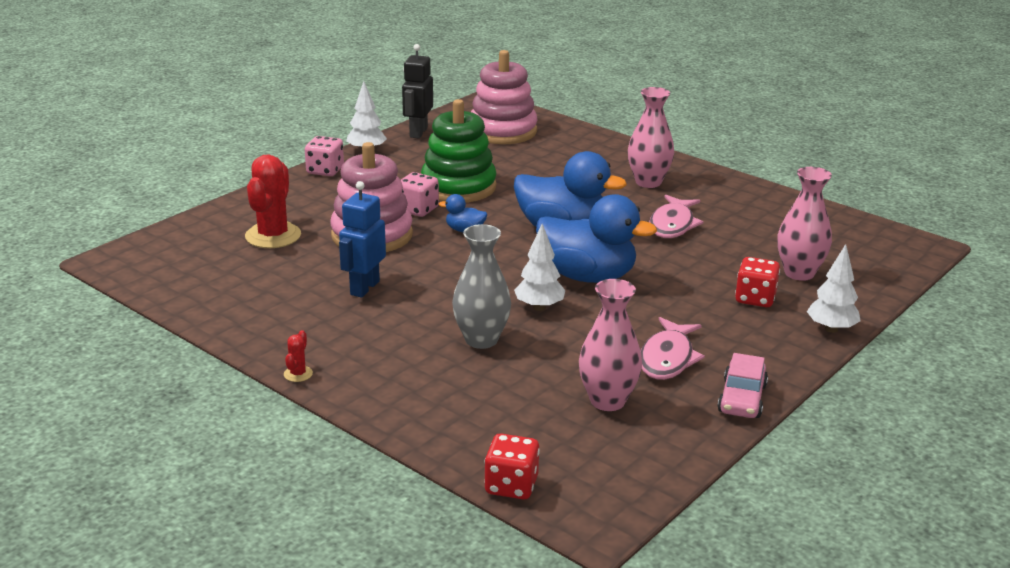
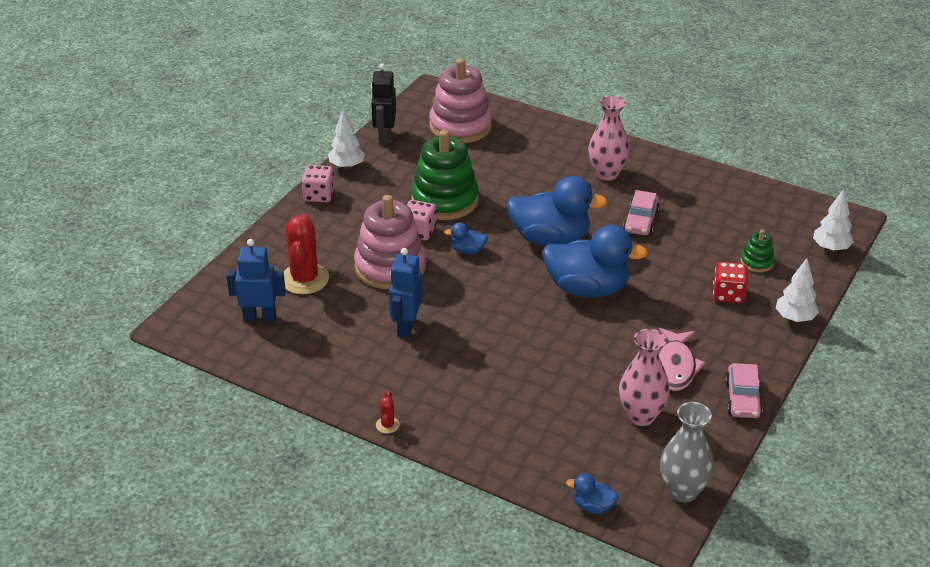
camera: 10 degrees left, 10 degrees up
grey vase [452,224,511,349] -> grey vase moved to [660,402,714,502]
red dice [484,433,540,499] -> blue duck [566,474,619,514]
white tree [514,224,566,311] -> white tree moved to [813,189,854,252]
pink fish [649,195,704,238] -> pink car [623,190,660,235]
pink vase [778,167,832,281] -> green stacking toy [740,229,775,273]
none -> blue robot [226,239,286,322]

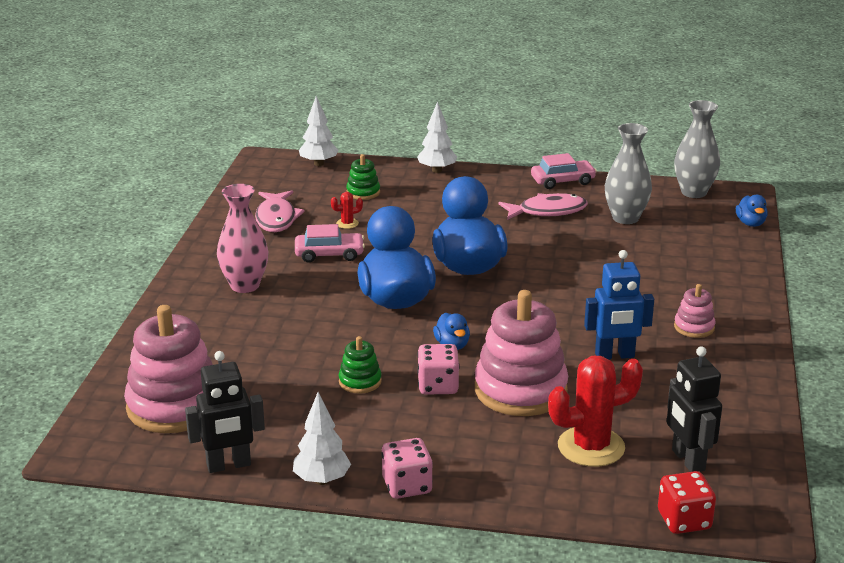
camera: 110 degrees left, 10 degrees down
blue robot [226,239,286,322] -> black robot [667,346,722,472]
red cactus [376,391,400,434] -> red cactus moved to [331,192,363,229]
green stacking toy [411,130,479,220] -> green stacking toy [339,336,382,394], size x0.47
pink vase [619,329,670,426] -> grey vase [605,123,652,224]
red dice [713,262,748,303] -> red dice moved to [658,471,716,534]
none -> pink fish [255,191,305,232]
none -> pink stacking toy [674,284,716,338]

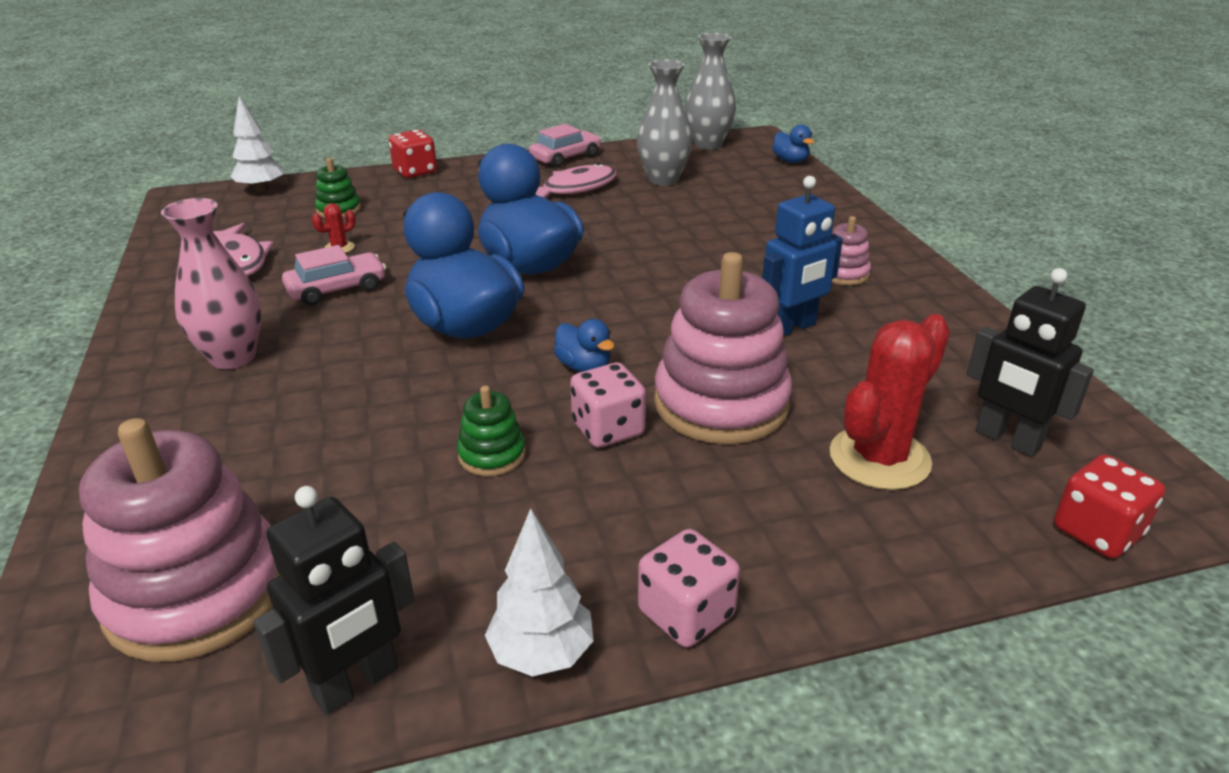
camera: 25 degrees left, 5 degrees up
white tree [417,101,457,173] -> red dice [389,130,437,178]

